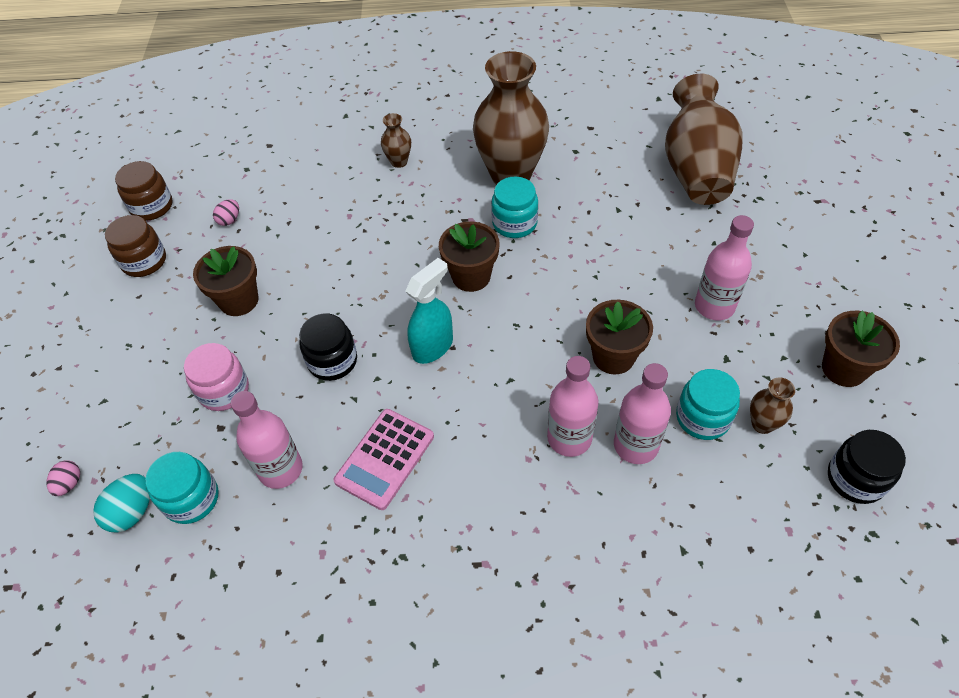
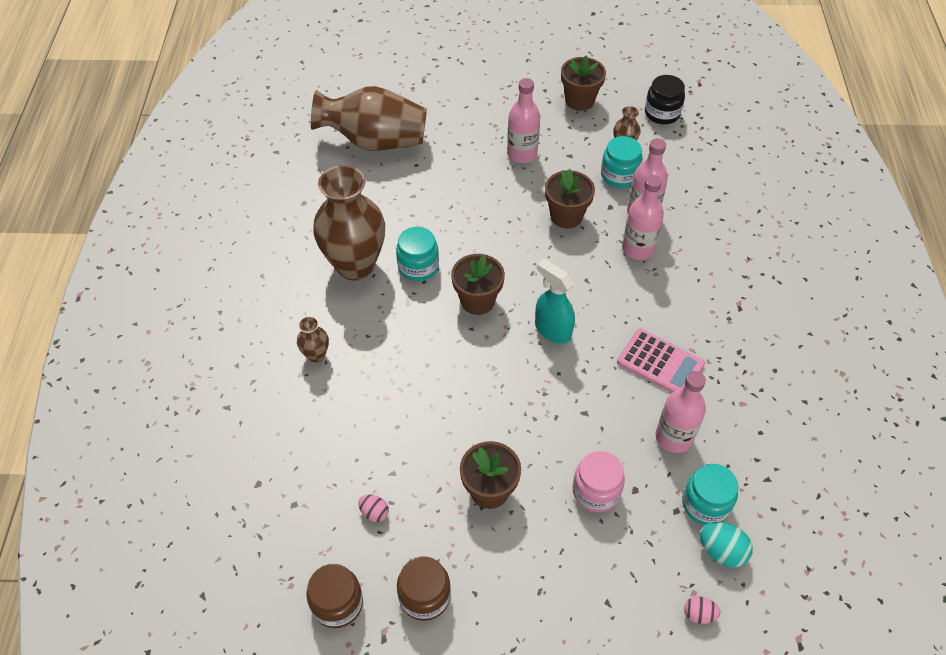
camera: 90 degrees left, 0 degrees up
black jar [299,313,357,381] -> none

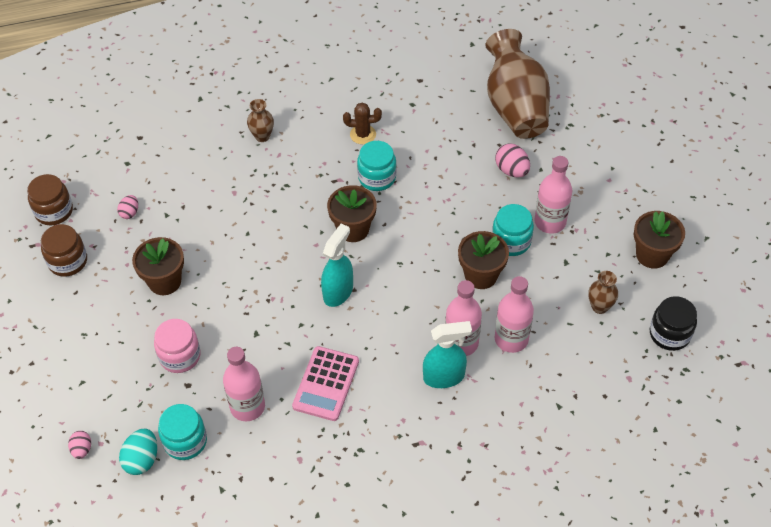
camera: 75 degrees right, 0 degrees up
brown vase [313,165,385,281] -> brown cactus [343,103,382,144]
turquoise jar [601,136,642,188] -> turquoise jar moved to [492,204,534,256]
none -> turquoise spray bottle [423,321,472,388]
none -> pink egg [495,143,530,178]

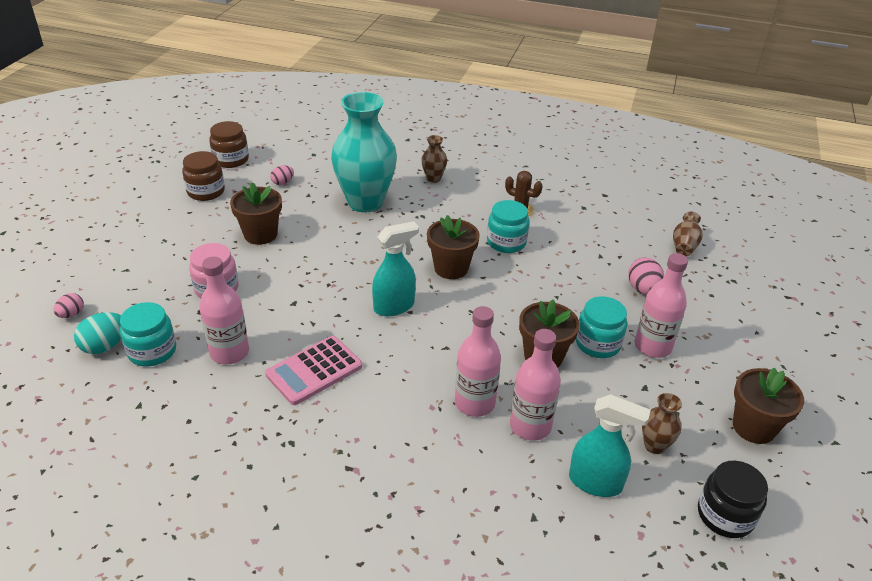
camera: 30 degrees right, 15 degrees down
turquoise spray bottle [423,321,472,388] -> turquoise spray bottle moved to [569,394,651,497]
brown vase [485,29,550,139] -> brown vase [673,212,703,257], size x0.43
none -> turquoise vase [331,92,397,212]

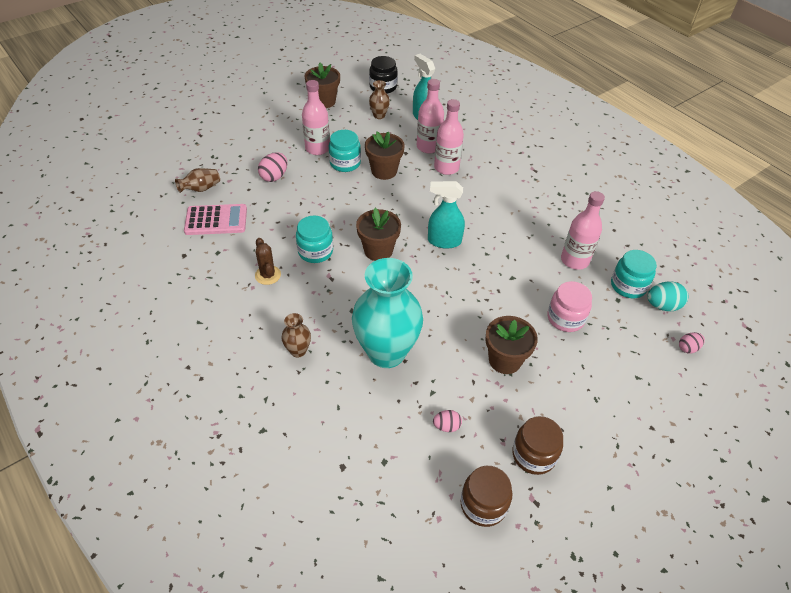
camera: 145 degrees left, 10 degrees up
pink calculator [265,336,362,405] -> pink calculator moved to [184,204,247,235]

